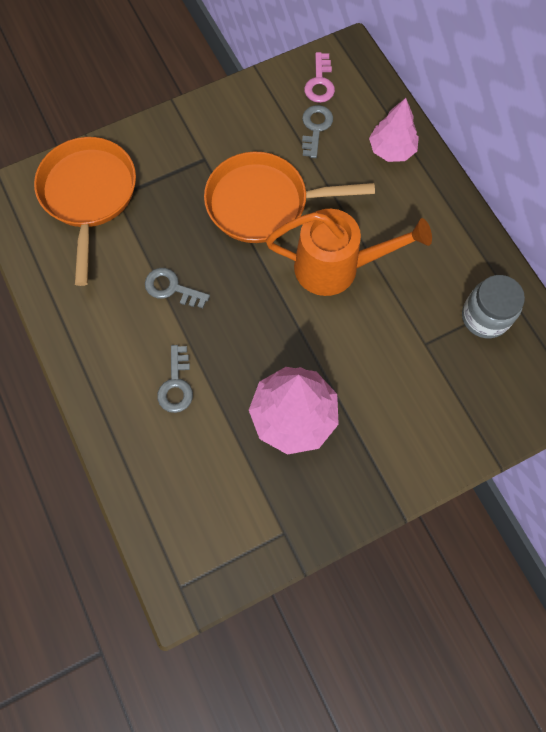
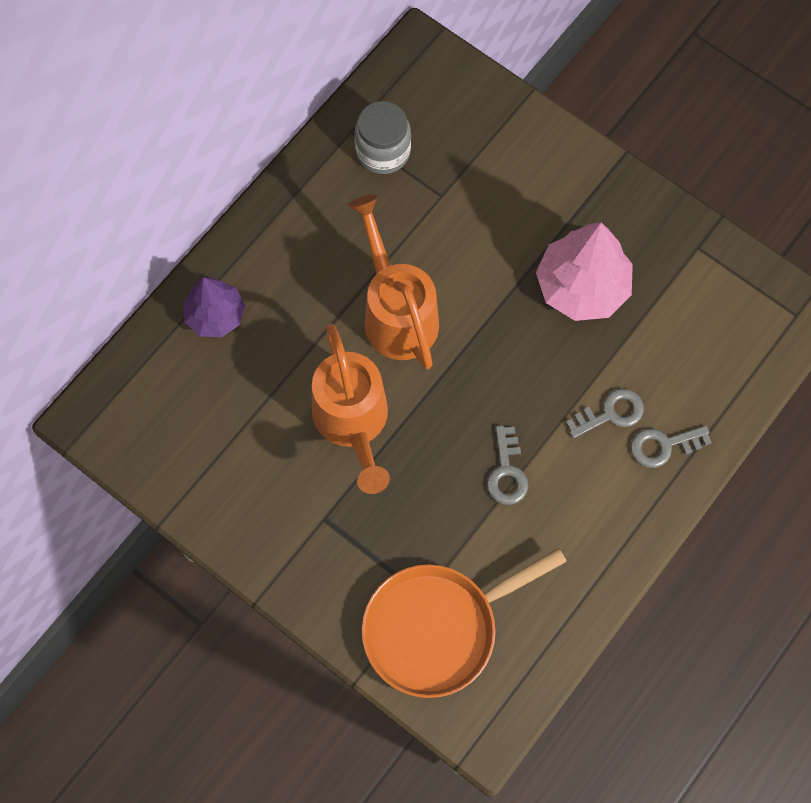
camera: 115 degrees left, 0 degrees up
orange pan [204,152,375,243] -> orange watering can [312,324,390,494]
grey key [302,105,333,158] -> grey key moved to [631,426,712,468]
pink key [304,52,335,103] -> none
pink tree [369,98,419,162] -> purple tree [183,277,245,337]

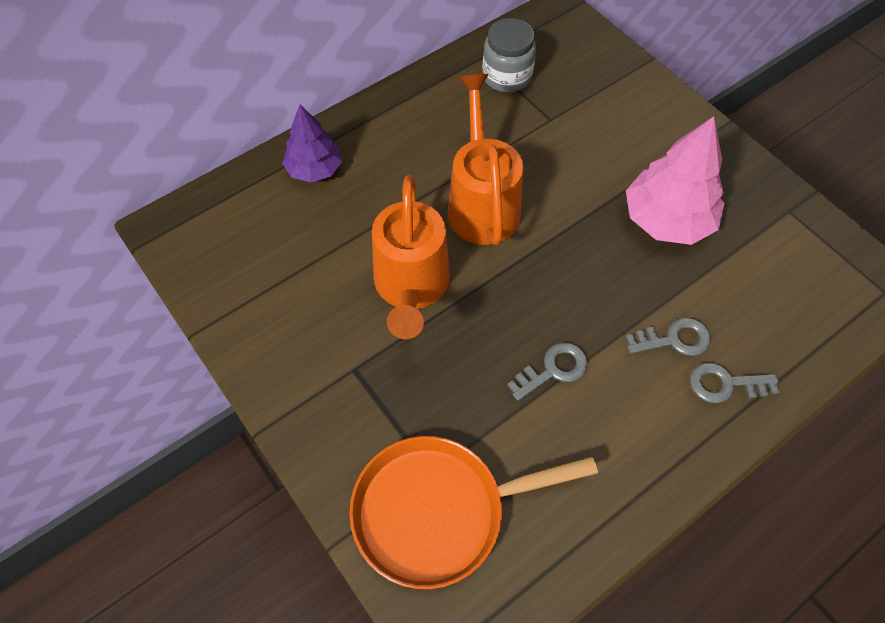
camera: 15 degrees right, 10 degrees down
grey key [487,426,528,505] -> grey key turned 135 degrees counterclockwise [507,342,588,401]

